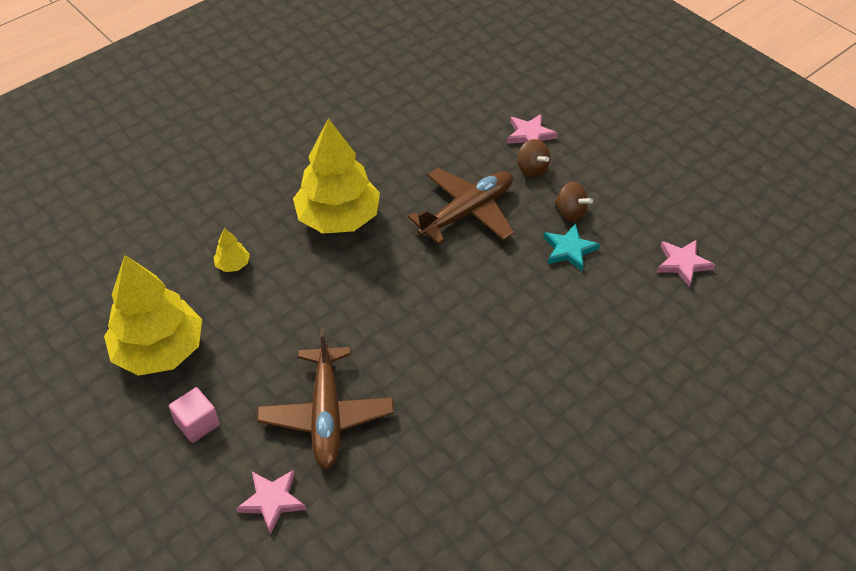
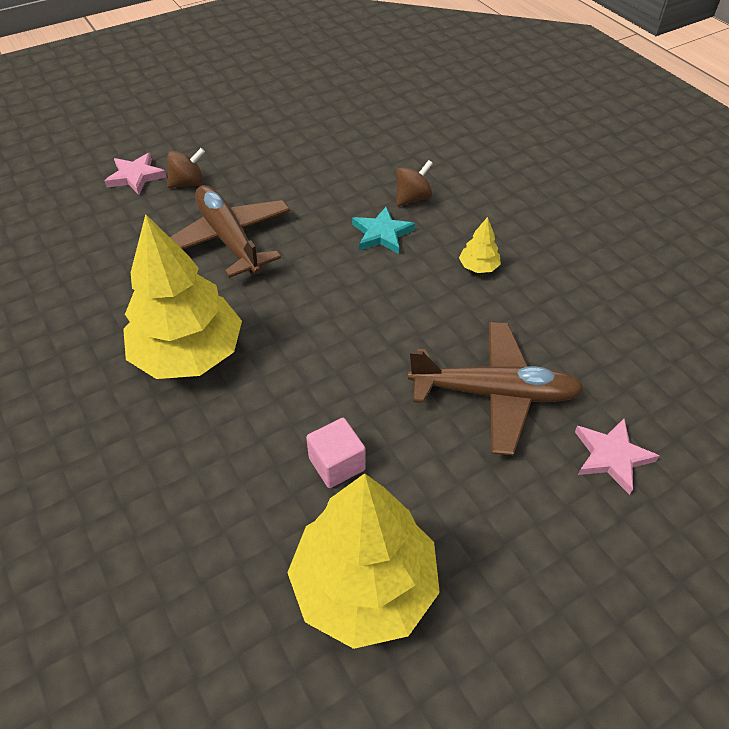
camera: 80 degrees left, 0 degrees up
pink cube [169,387,220,443] -> pink cube moved to [306,418,366,488]
yellow tree [213,228,250,272] -> yellow tree moved to [459,217,501,273]
turquoise star [543,224,600,272] -> turquoise star moved to [352,207,415,254]
brown spinning top [554,182,593,221] -> brown spinning top moved to [396,160,433,206]
pink star [657,240,715,287] -> none

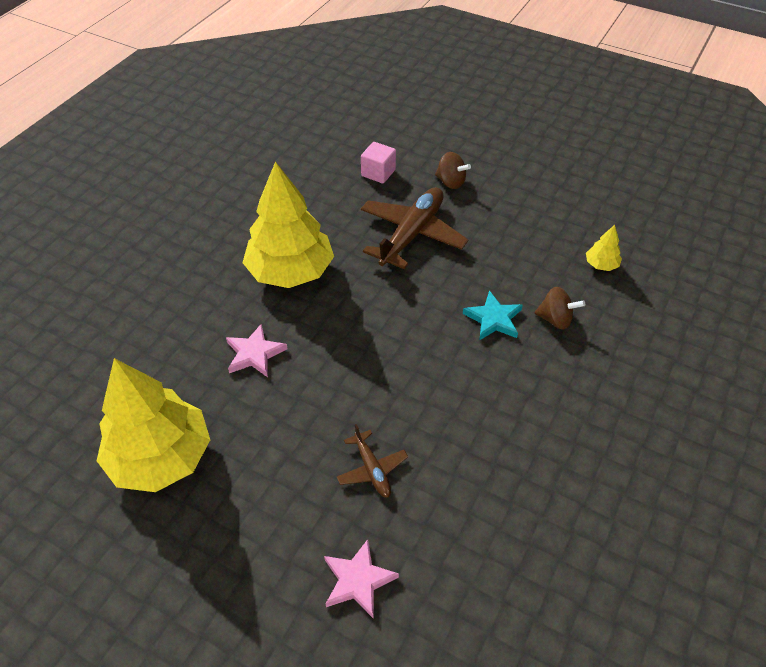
camera: 60 degrees right, 0 degrees up
pink star [105,153,166,195] -> pink star moved to [226,323,288,377]
pink cube [306,418,366,488] -> pink cube moved to [361,142,396,184]
brown plane [408,322,585,455] -> brown plane [337,424,408,498], size x0.51
yellow tree [459,217,501,273] -> yellow tree moved to [586,225,622,271]

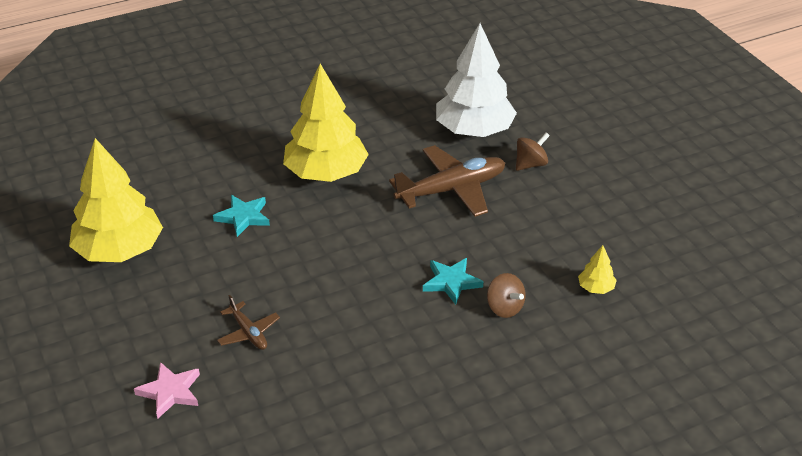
camera: 35 degrees right, 10 degrees down
pink star [226,323,288,377] -> turquoise star [213,195,270,237]
brown plane [337,424,408,498] -> brown plane turned 45 degrees counterclockwise [217,295,280,350]
pink cube [361,142,396,184] -> white tree [436,23,517,137]
brown spinning top [435,152,471,189] -> brown spinning top turned 105 degrees counterclockwise [516,132,550,171]

